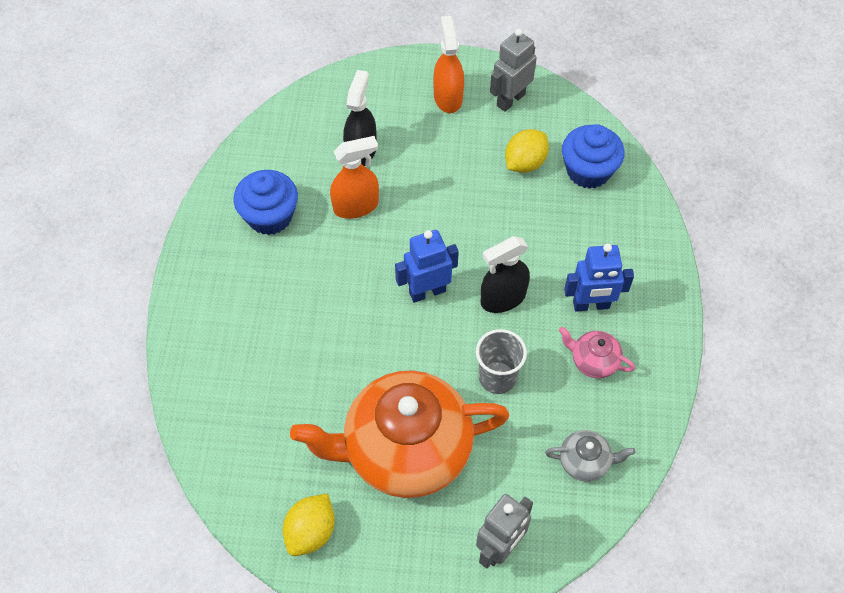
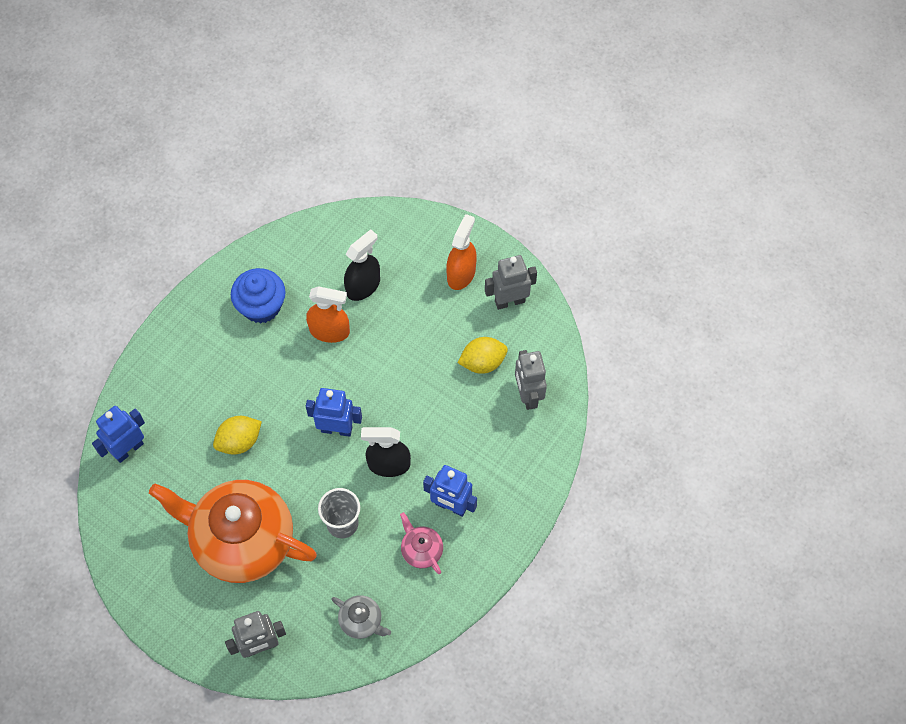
camera: 30 degrees right, 5 degrees up
yellow lemon [283,494,335,556] -> yellow lemon moved to [213,416,262,455]
blue cupcake [562,124,625,189] -> grey robot [515,350,547,410]
none -> blue robot [92,406,145,463]

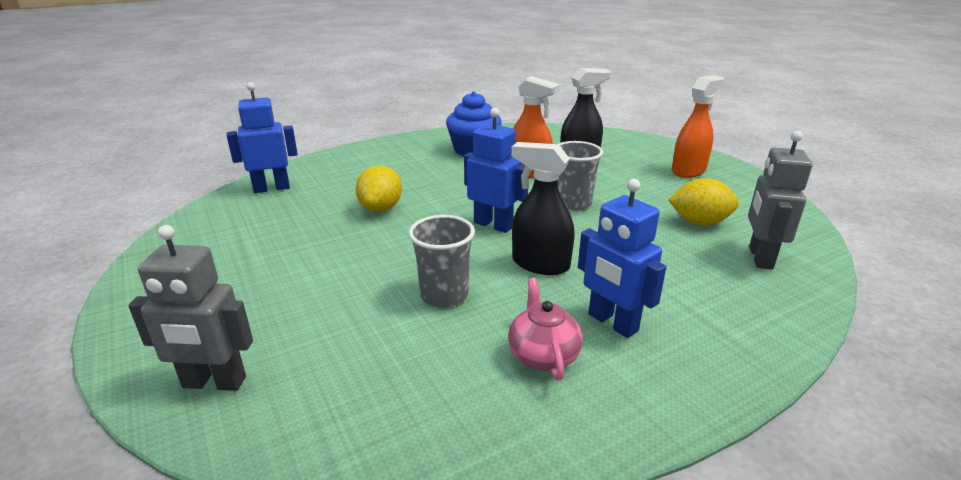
camera: 25 degrees right, 35 degrees down
orange teapot [149,480,317,583] -> none
yellow lemon [213,416,262,455] -> yellow lemon turned 75 degrees counterclockwise [356,165,402,212]
grey teapot [331,595,391,639] -> none
grey robot [485,255,537,310] -> none
none -> grey cup [558,141,603,211]

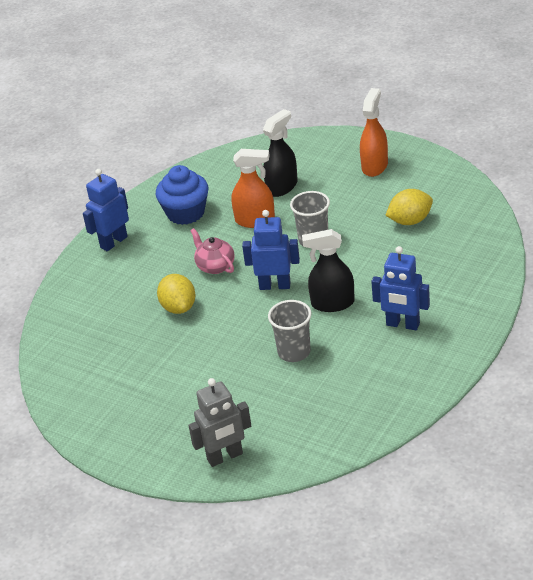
camera: 25 degrees left, 10 degrees up
blue robot [226,82,298,193] -> blue robot moved to [83,169,129,251]
pink teapot [508,278,583,381] -> pink teapot moved to [190,228,234,274]
grey robot [748,131,813,270] -> none

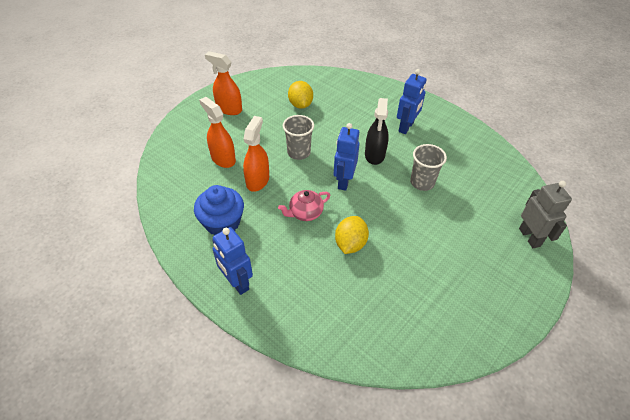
camera: 85 degrees left, 10 degrees up
yellow lemon [157,274,195,314] -> yellow lemon turned 60 degrees counterclockwise [335,216,369,254]
black spray bottle [263,109,298,197] -> orange spray bottle [199,97,236,168]

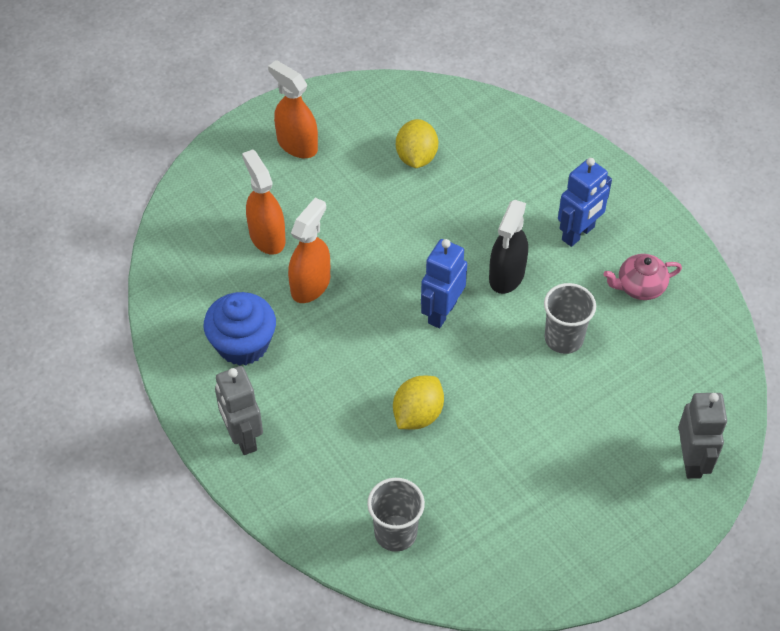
camera: 15 degrees right, 5 degrees up
blue robot [212,227,253,295] -> grey robot [215,366,263,455]
pink teapot [278,190,330,221] -> pink teapot moved to [603,254,682,300]
grey cup [283,115,314,160] -> grey cup moved to [367,478,425,552]

